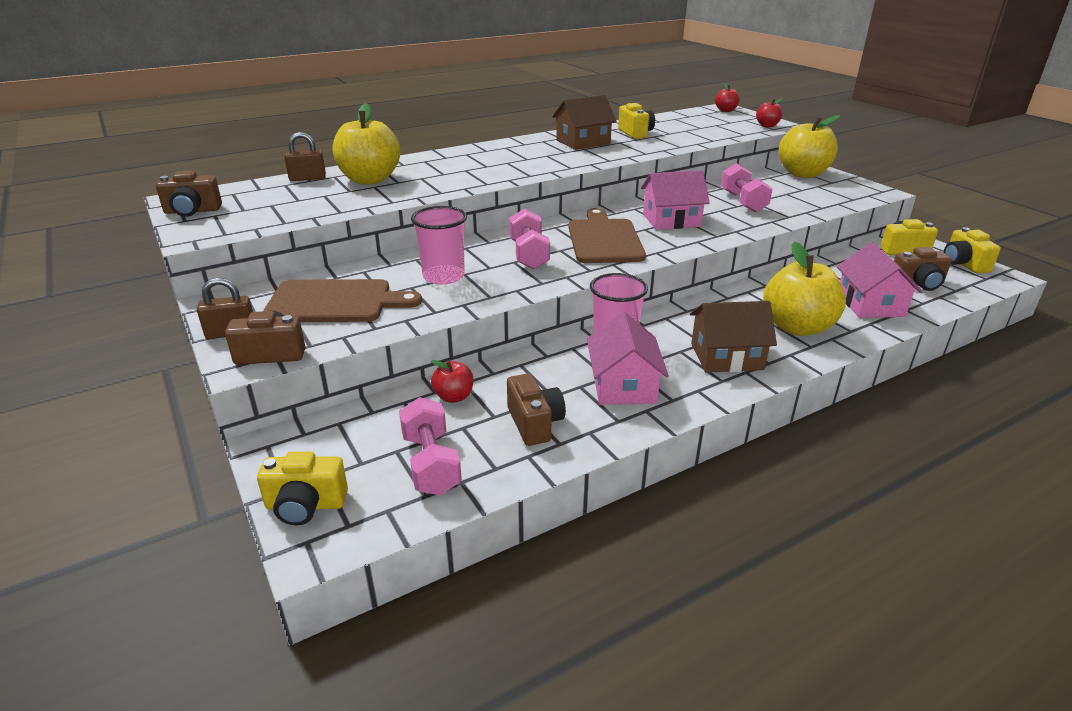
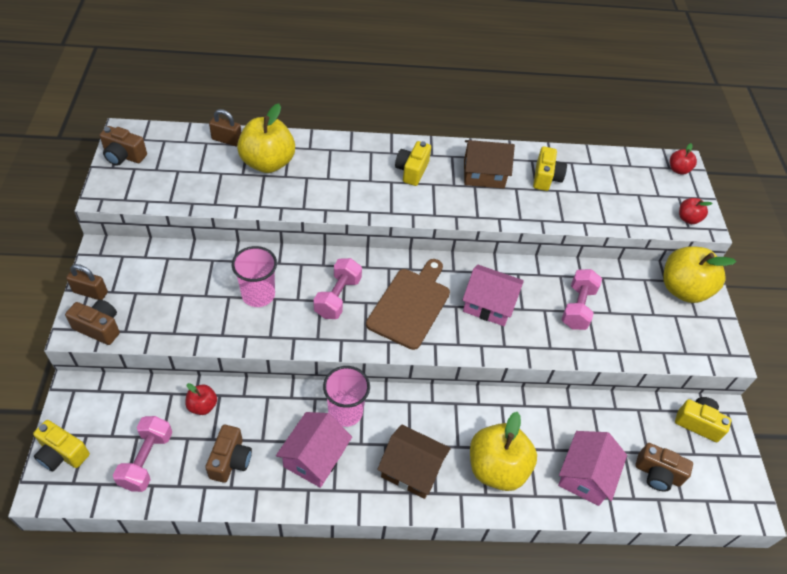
camera: 25 degrees right, 20 degrees up
brown cutting board [263,279,422,322] -> none
yellow camera [944,227,1001,273] -> yellow camera moved to [395,141,431,186]

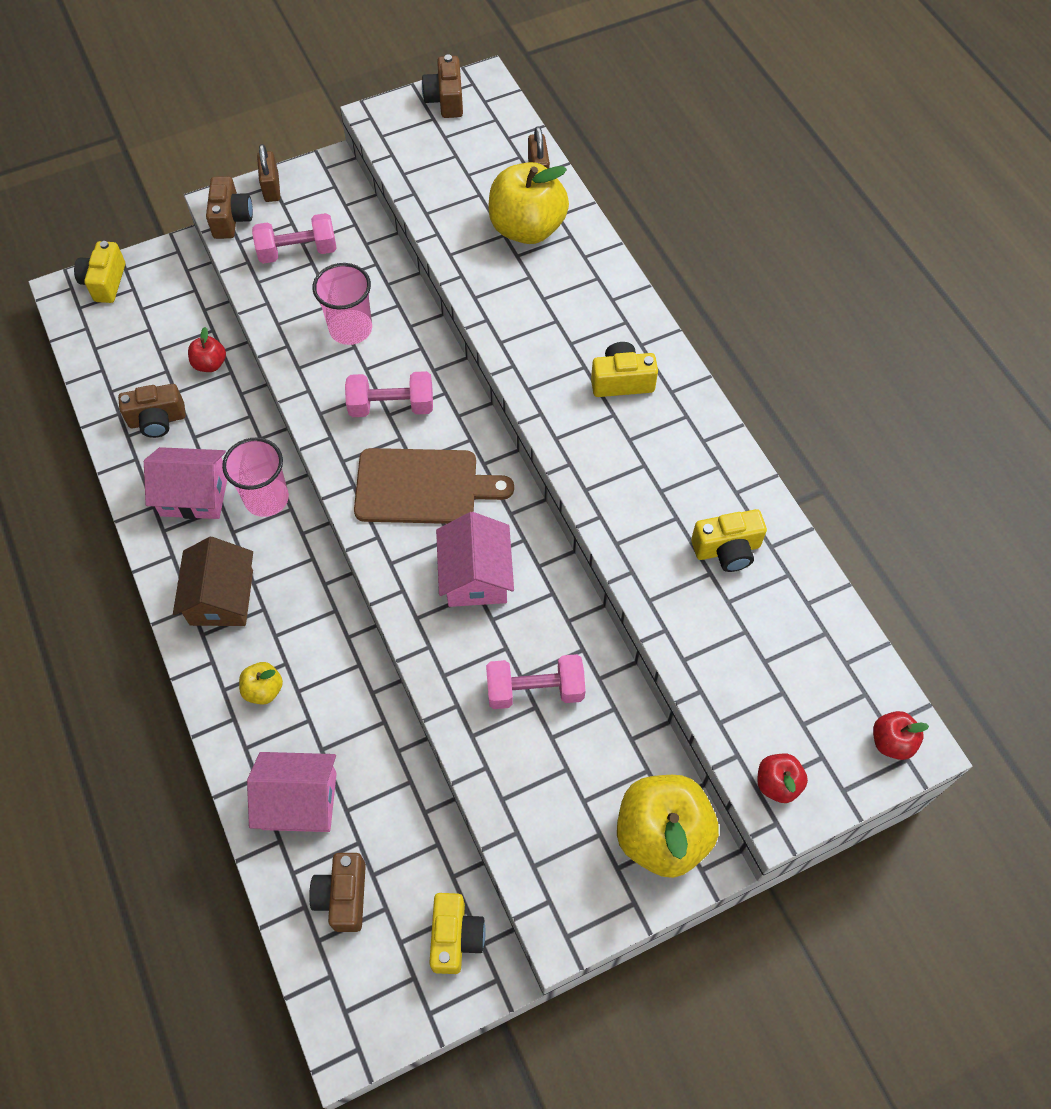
camera: 70 degrees right, 10 degrees up
pink dumbbell [113,416,172,492] -> pink dumbbell moved to [252,213,337,264]
brown house [464,140,515,189] -> none
yellow apple [470,412,537,491] -> yellow apple [239,662,283,704], size x0.48

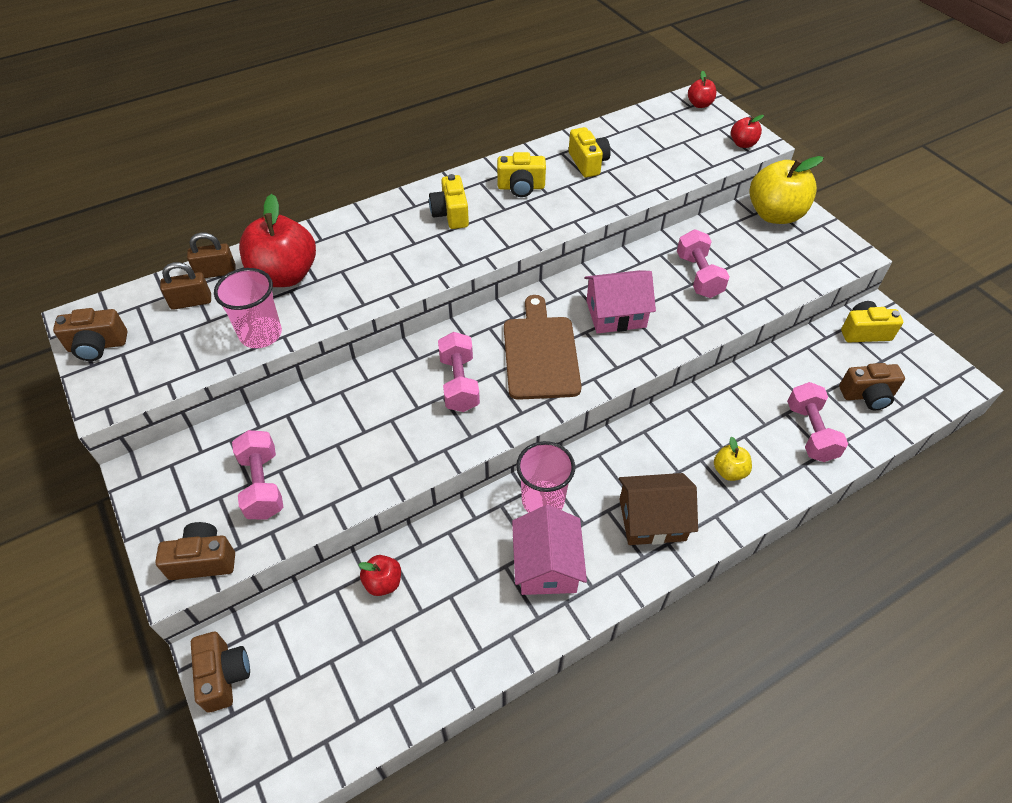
camera: 95 degrees left, 10 degrees down
yellow camera [74,241,125,303] -> yellow camera moved to [497,152,546,197]
brown camera [118,384,186,438] -> brown camera moved to [191,632,250,713]
pink house [247,752,337,832] -> pink dumbbell [787,382,848,462]
brown padlock [257,144,280,202] -> brown padlock moved to [160,262,211,310]
pink cup [313,263,372,345] -> pink cup moved to [214,268,282,348]
yellow apple [488,162,569,244] -> red apple [239,194,316,287]

